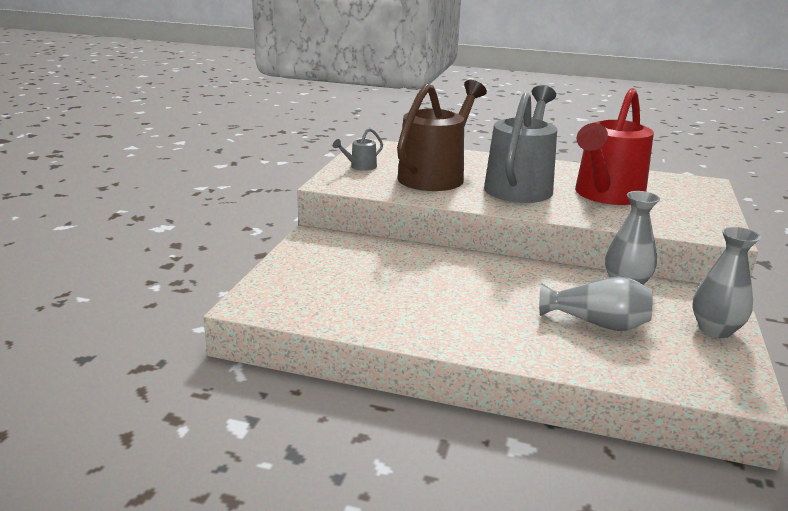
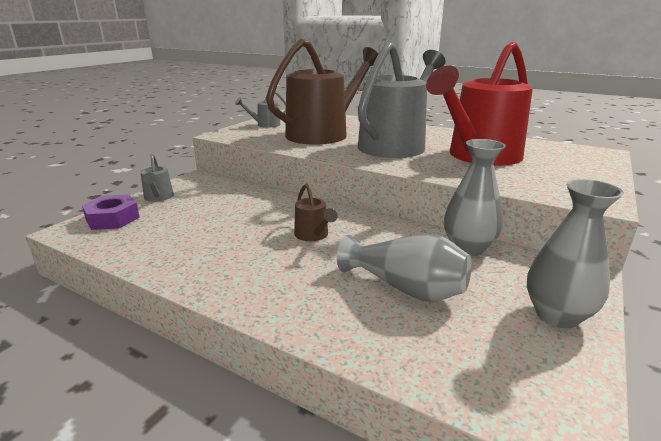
camera: 15 degrees right, 0 degrees up
none -> purple nut [82,195,140,230]
none -> grey watering can [140,154,174,202]
none -> brown watering can [294,184,338,241]

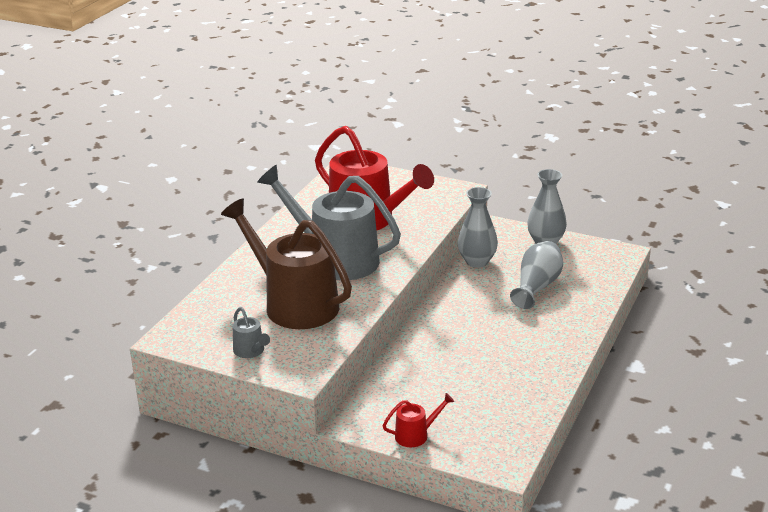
camera: 95 degrees left, 5 degrees up
purple nut [82,195,140,230] -> none
grey watering can [140,154,174,202] -> red watering can [382,393,454,447]
brown watering can [294,184,338,241] -> none

